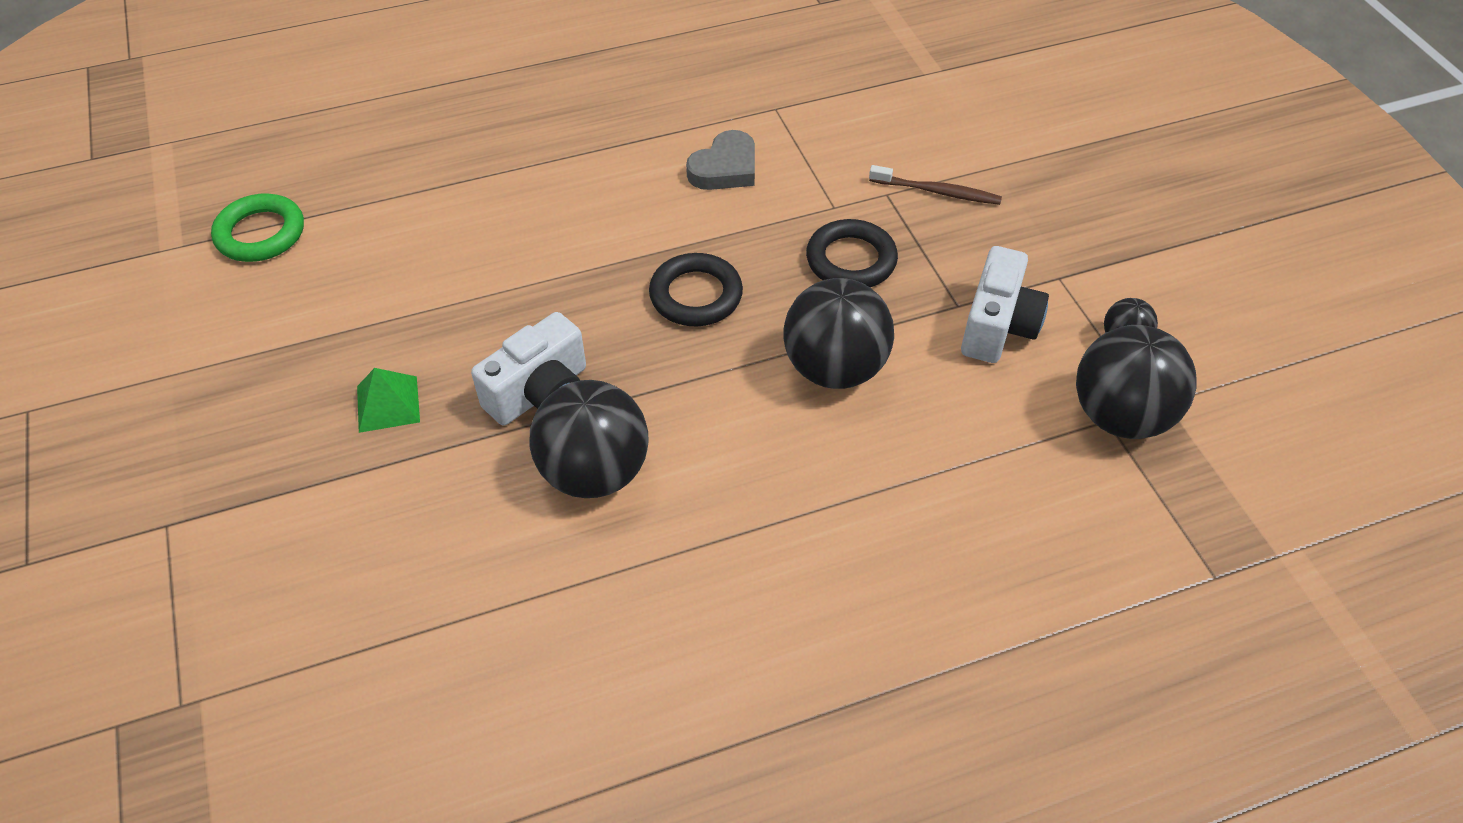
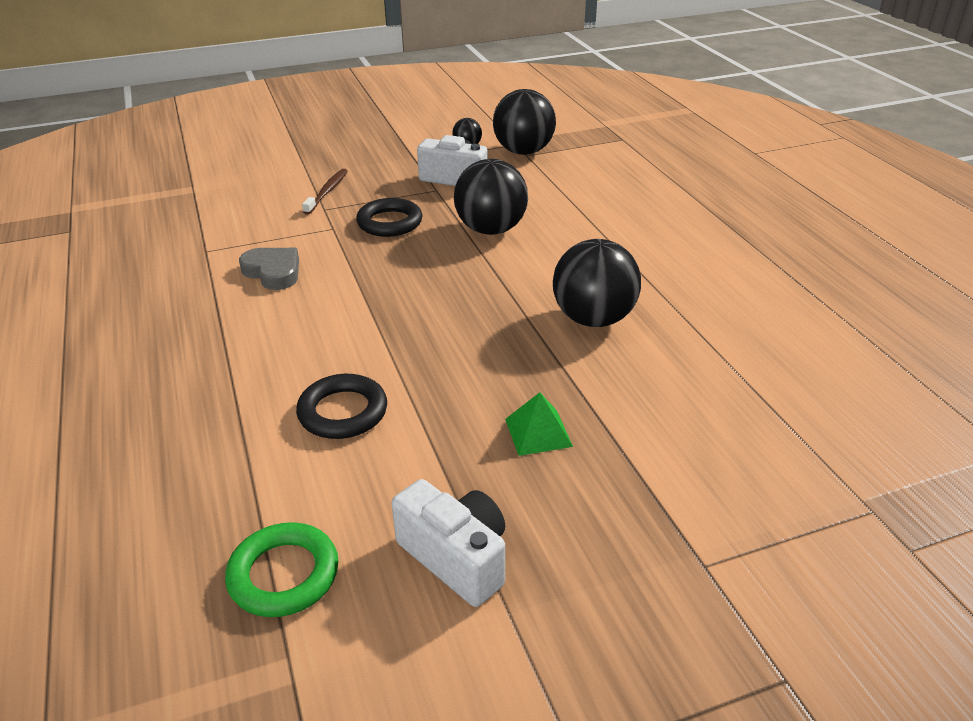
camera: 90 degrees left, 15 degrees down
white camera [471,312,586,425] -> white camera moved to [392,479,505,607]
black ring [649,253,743,326] -> black ring moved to [296,374,387,439]

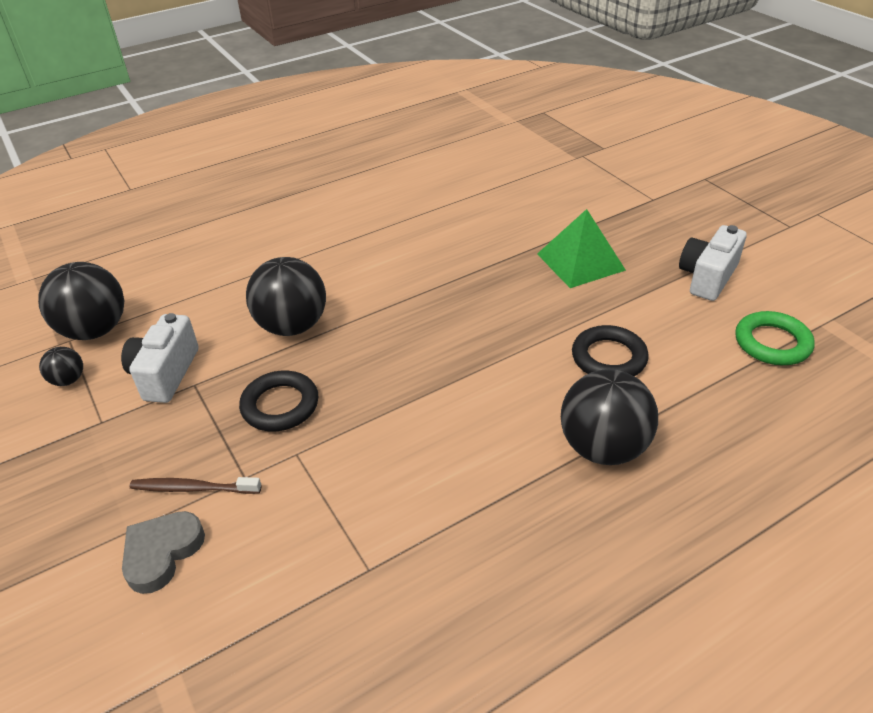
camera: 100 degrees left, 5 degrees up
grey heart [239,248,299,290] -> grey heart moved to [122,511,205,594]
green pyramid [505,392,573,456] -> green pyramid [537,209,626,288], size x1.66
black ball [553,239,641,327] -> black ball moved to [561,369,658,465]

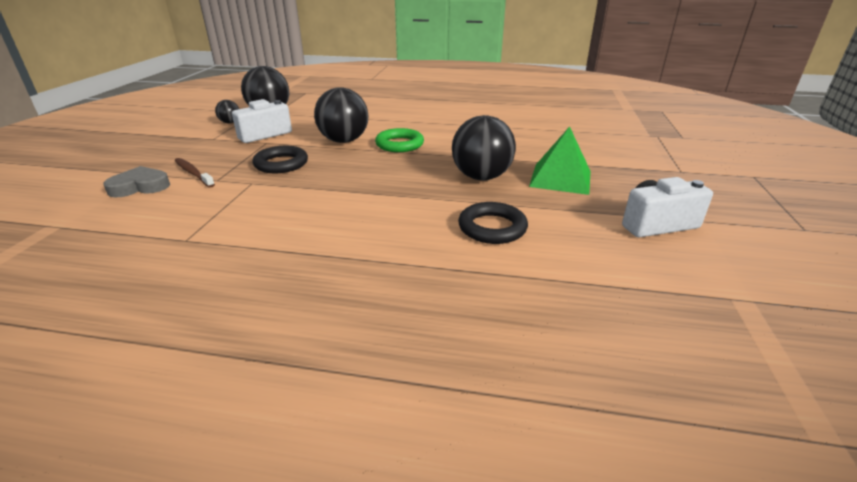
camera: 40 degrees right, 10 degrees down
black ball [561,369,658,465] -> black ball moved to [452,115,516,180]
green ring [735,311,815,365] -> green ring moved to [375,128,424,152]

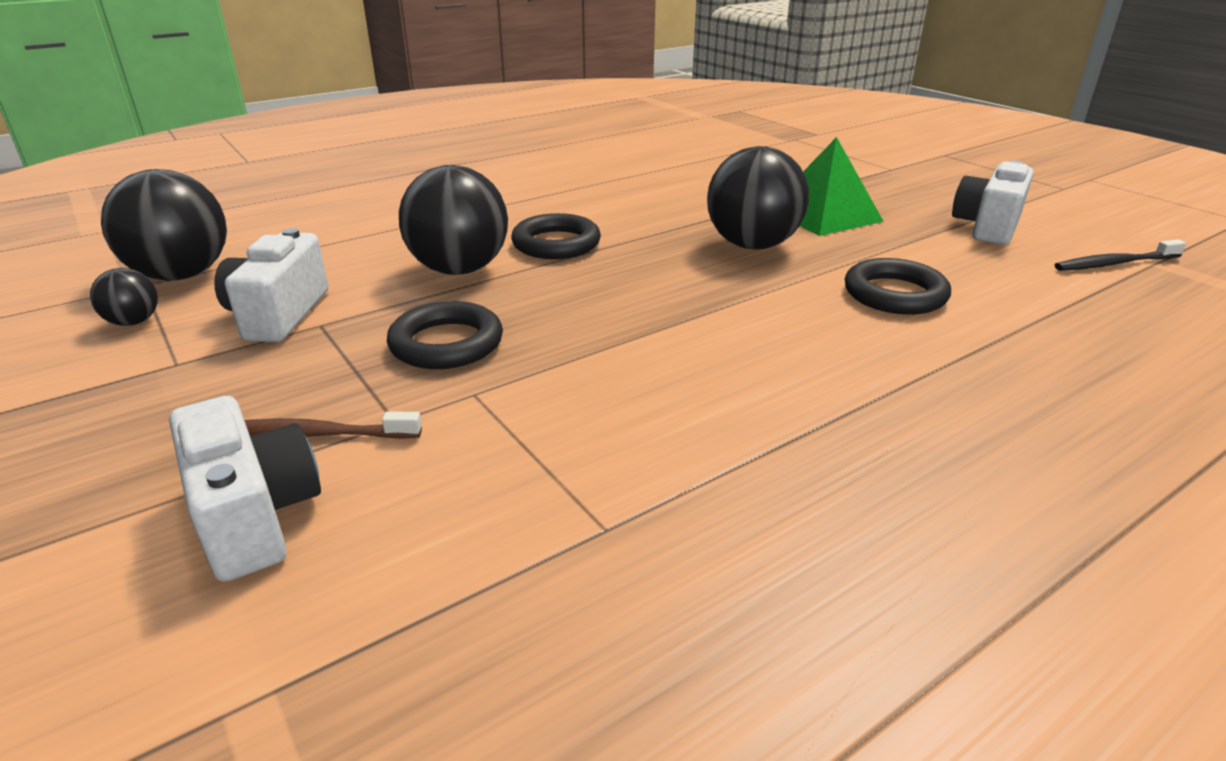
camera: 45 degrees left, 0 degrees up
grey heart [103,166,170,197] -> white camera [169,396,321,582]
green ring [375,128,424,152] -> black ring [511,213,601,259]
none -> black toothbrush [1055,239,1186,271]

